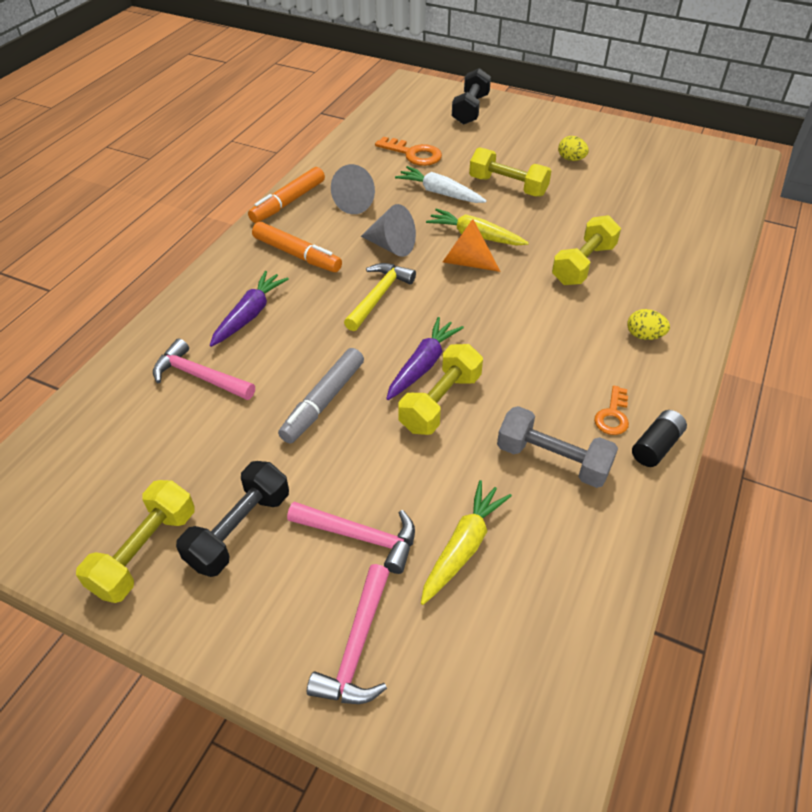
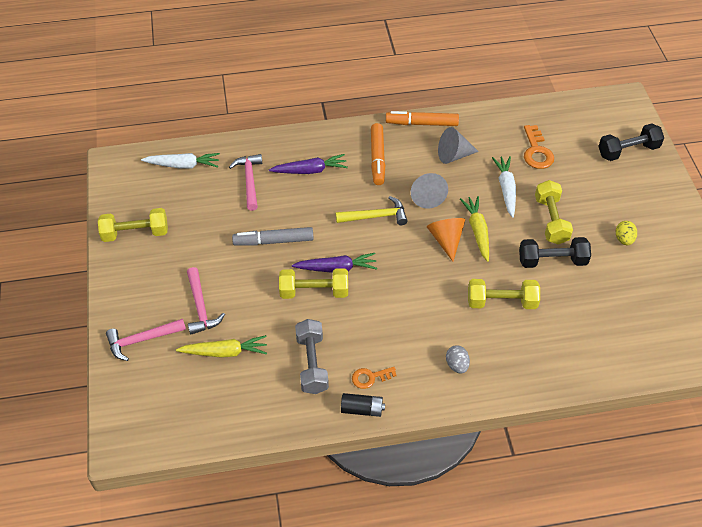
camera: 55 degrees right, 5 degrees up
black dumbbell [176,461,289,577] -> black dumbbell moved to [519,237,591,268]
yellow egg [627,309,670,340] -> grey egg [446,345,470,374]
none -> white carrot [141,153,220,169]

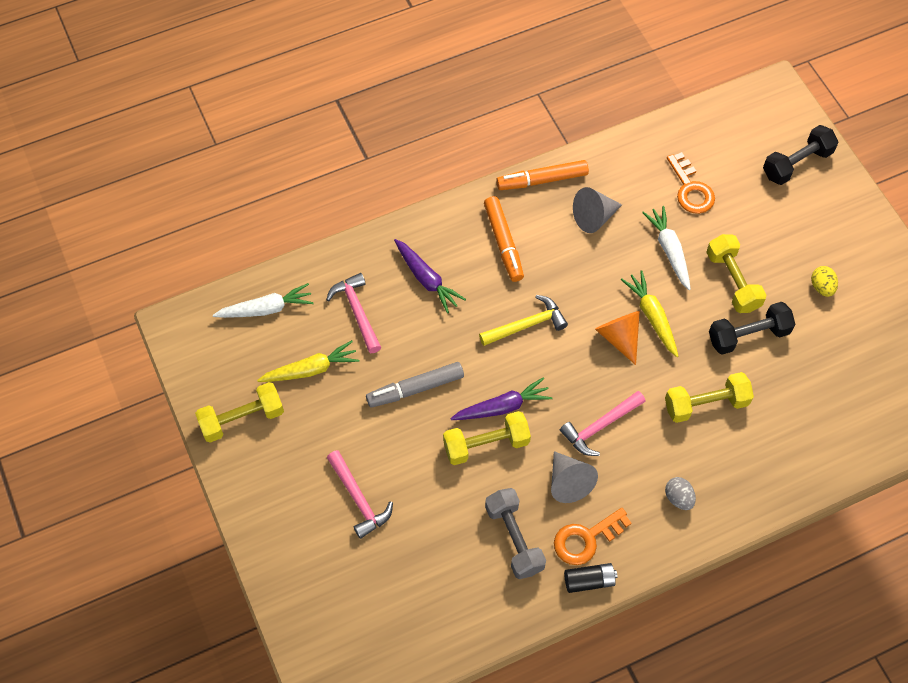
camera: 15 degrees left, 10 degrees up
pink hammer [106,319,186,361] -> pink hammer moved to [560,391,646,456]
yellow carrot [176,335,267,358] -> yellow carrot moved to [257,340,359,382]
purple carrot [269,154,348,174] -> purple carrot turned 75 degrees clockwise [394,239,466,313]
orange key [352,367,397,389] -> orange key [554,508,631,565], size x1.55
grey cone [411,173,448,209] -> grey cone moved to [551,451,598,503]

